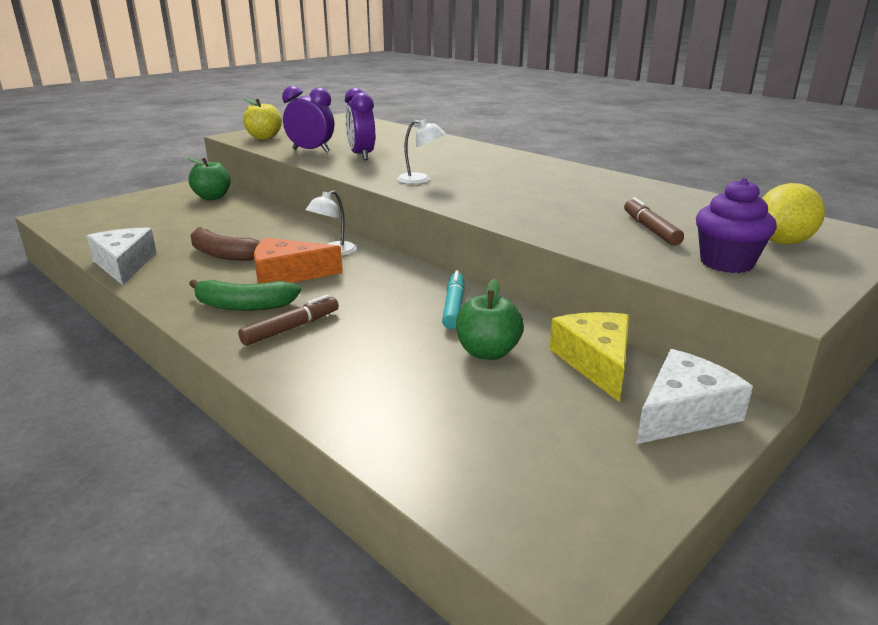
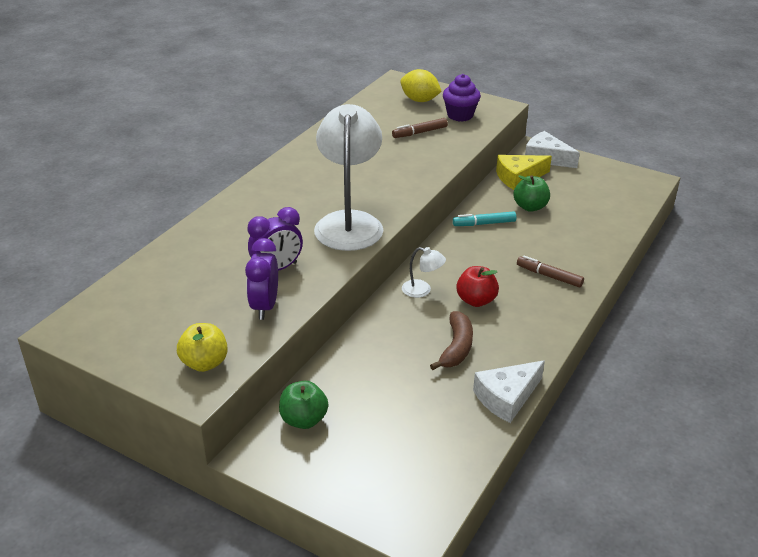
camera: 105 degrees left, 10 degrees up
green banana [189,279,301,311] -> none
orange cheese [254,238,343,284] -> red apple [456,266,499,307]
white lamp [397,119,446,184] -> white lamp [314,104,383,251], size x2.39

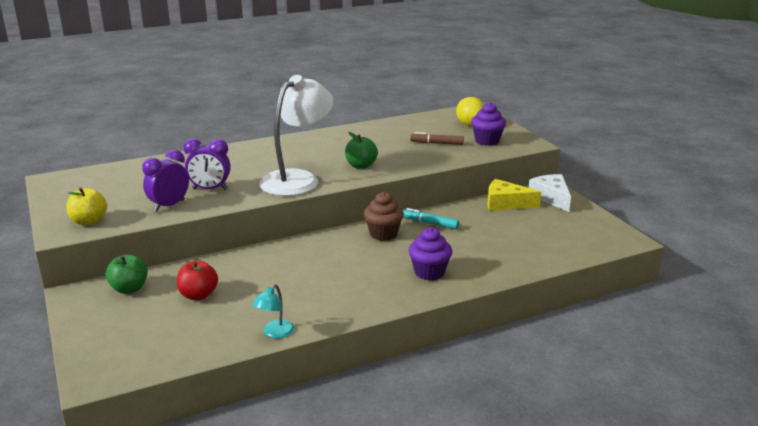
camera: 35 degrees right, 10 degrees down
white lamp [402,247,446,298] -> none
brown banana [430,311,473,370] -> none
red apple [456,266,499,307] -> red apple moved to [177,260,218,300]
white cheese [473,360,545,423] -> turquoise lamp [252,284,294,338]
green apple [513,175,550,212] -> green apple moved to [345,132,378,169]
brown marker [517,256,584,287] -> purple cupcake [408,227,452,281]
none -> brown cupcake [364,192,404,241]

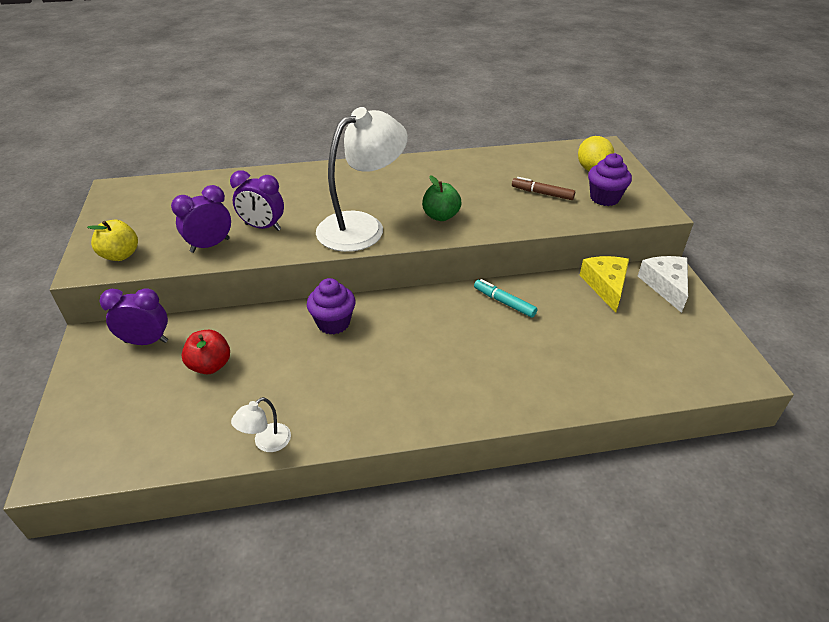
camera: 15 degrees right, 15 degrees up
green apple [106,255,148,294] -> purple clock [99,288,168,345]
turquoise lamp [252,284,294,338] -> white lamp [231,397,291,452]
brown cupcake [364,192,404,241] -> none
purple cupcake [408,227,452,281] -> purple cupcake moved to [307,278,356,335]
yellow cheese [488,179,541,211] -> yellow cheese turned 60 degrees clockwise [580,256,629,313]

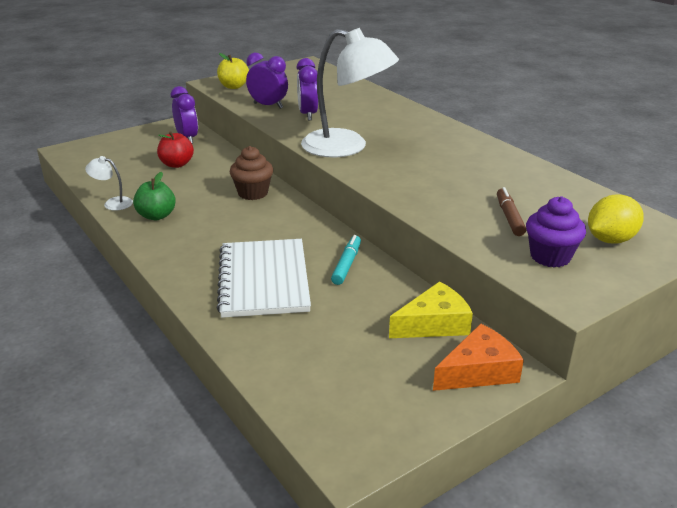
camera: 65 degrees right, 10 degrees down
purple cupcake [307,278,356,335] -> brown cupcake [230,146,273,200]
green apple [422,176,461,221] -> green apple moved to [133,172,176,220]
white cheese [638,256,688,313] -> orange cheese [433,323,524,391]
none -> white notebook [217,239,311,318]

